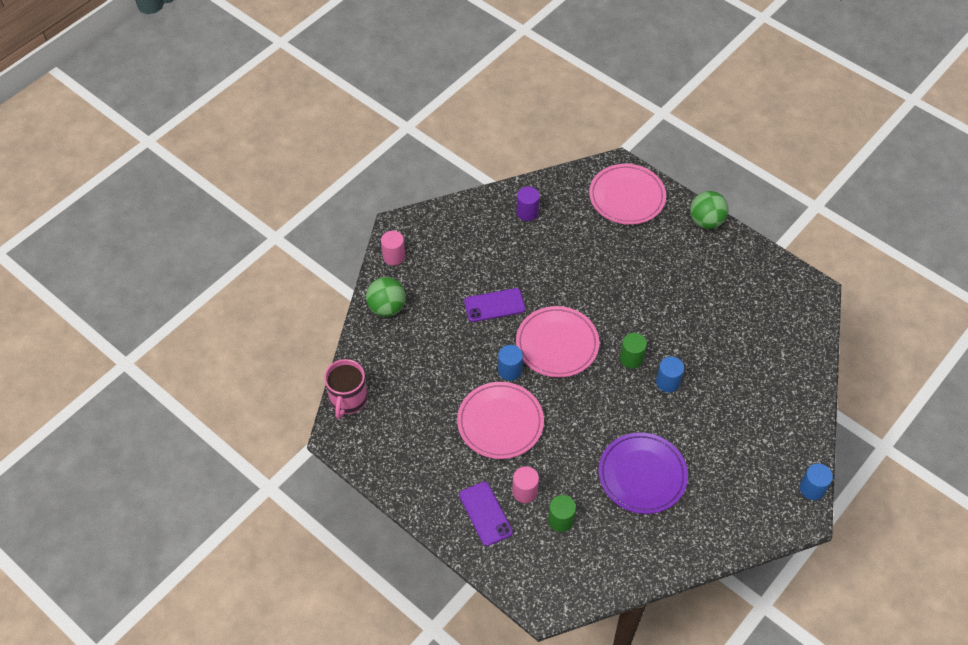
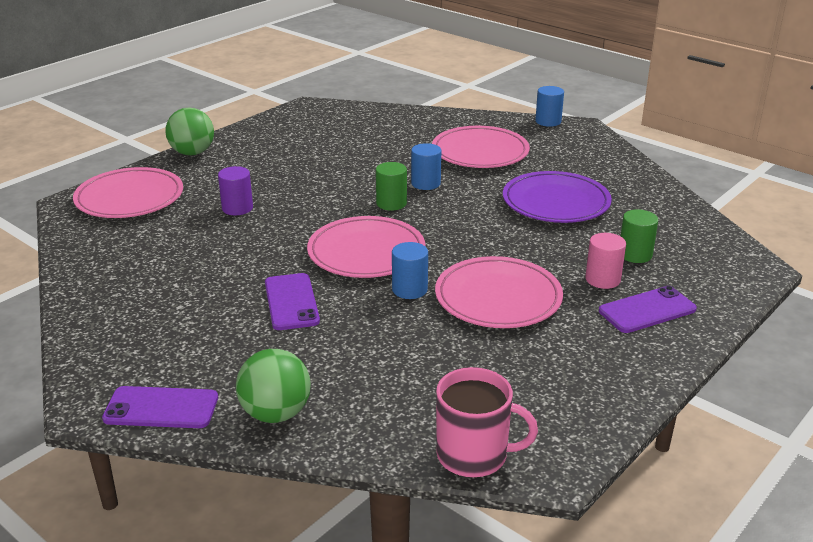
camera: 90 degrees left, 25 degrees down
pink cylinder [381,231,405,265] -> purple phone [102,386,218,428]
purple cylinder [516,187,539,221] -> purple cylinder moved to [218,166,253,215]
none -> pink plate [432,126,530,168]

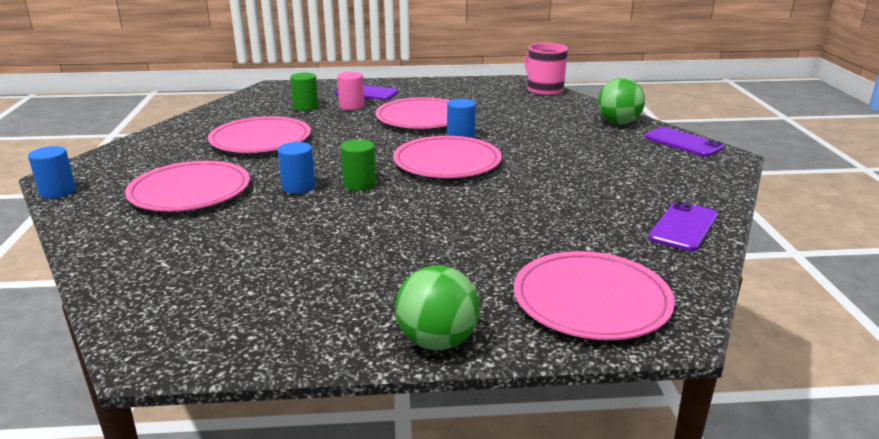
camera: 135 degrees left, 5 degrees down
purple cylinder [218,166,253,215] -> none
purple phone [265,273,320,330] -> purple phone moved to [648,201,718,251]
purple plate [503,171,612,223] -> pink plate [208,116,311,153]

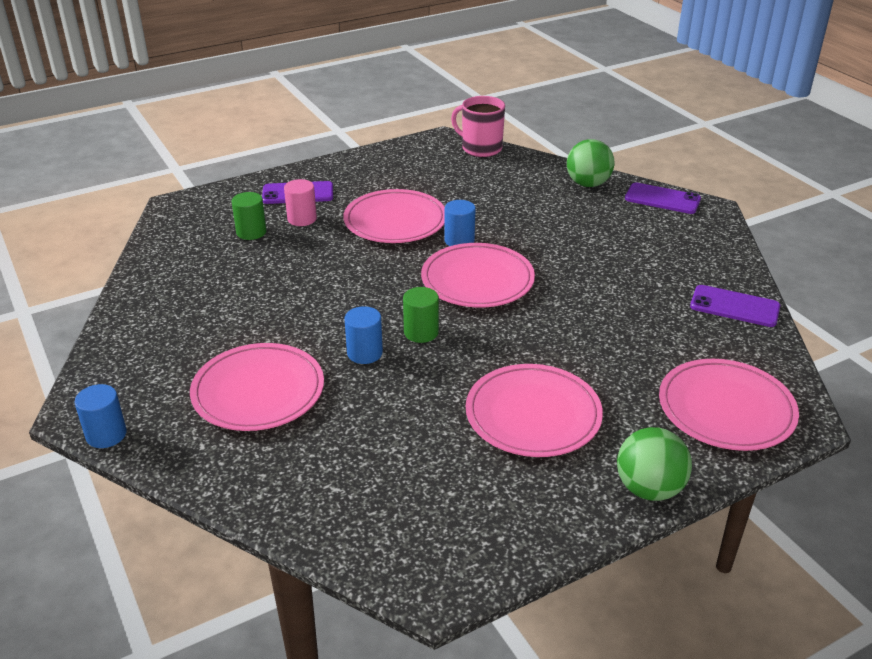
camera: 25 degrees left, 10 degrees up
pink plate [208,116,311,153] -> pink plate moved to [466,364,603,457]
purple phone [648,201,718,251] -> purple phone turned 75 degrees counterclockwise [690,285,780,327]

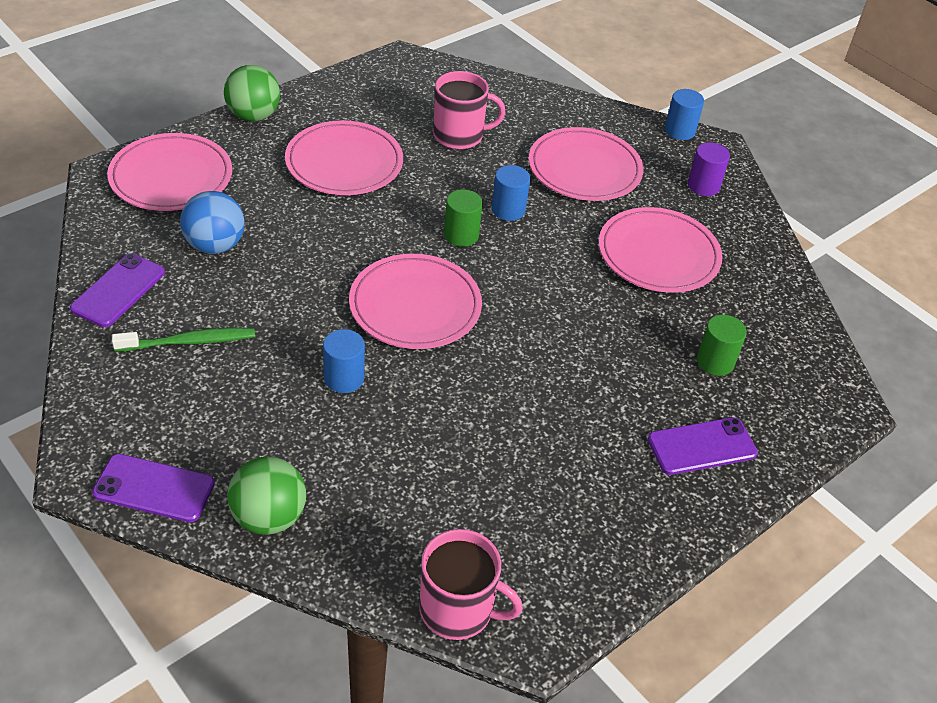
camera: 165 degrees right, 10 degrees up
pink cylinder [284,179,317,226] -> none
pink plate [344,189,445,243] -> pink plate moved to [599,207,723,293]
blue cylinder [444,200,475,246] -> blue cylinder moved to [323,329,365,393]
purple phone [690,285,780,327] -> purple phone turned 75 degrees counterclockwise [70,254,165,327]
none -> green toothbrush [112,327,255,352]
none -> blue ball [180,191,245,254]
none -> pink mug [433,71,506,150]
none -> purple cylinder [688,142,730,196]

